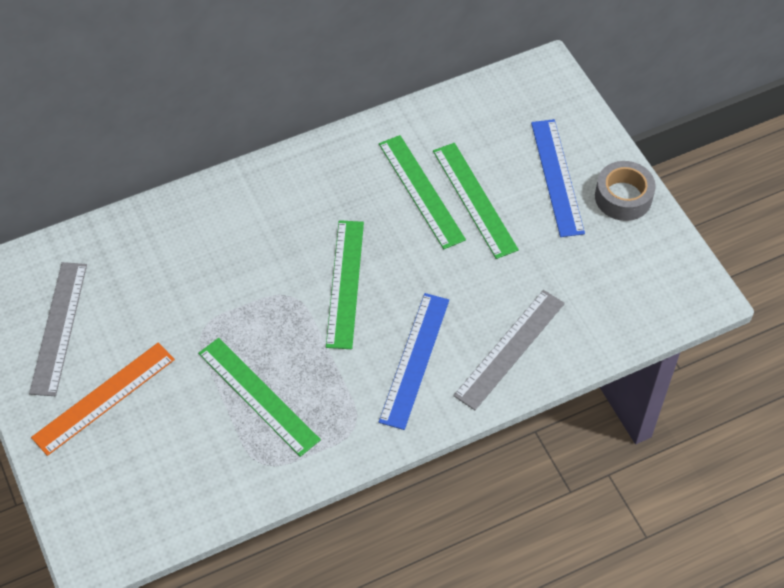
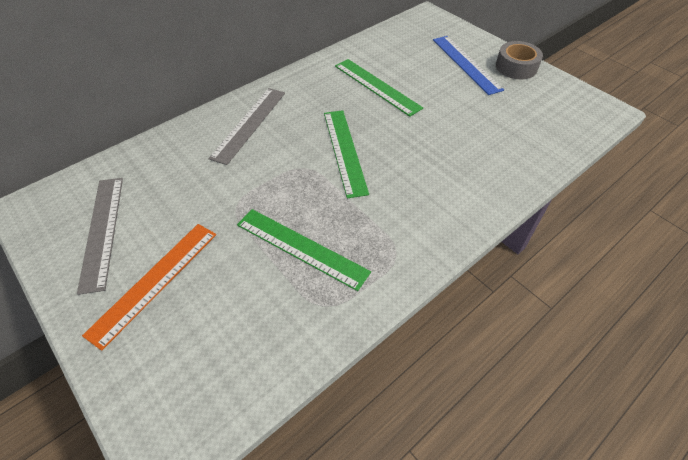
camera: 15 degrees left, 5 degrees down
blue ruler [379,293,449,430] -> none
green ruler [433,143,519,259] -> none
grey ruler [453,290,565,410] -> grey ruler moved to [208,88,285,165]

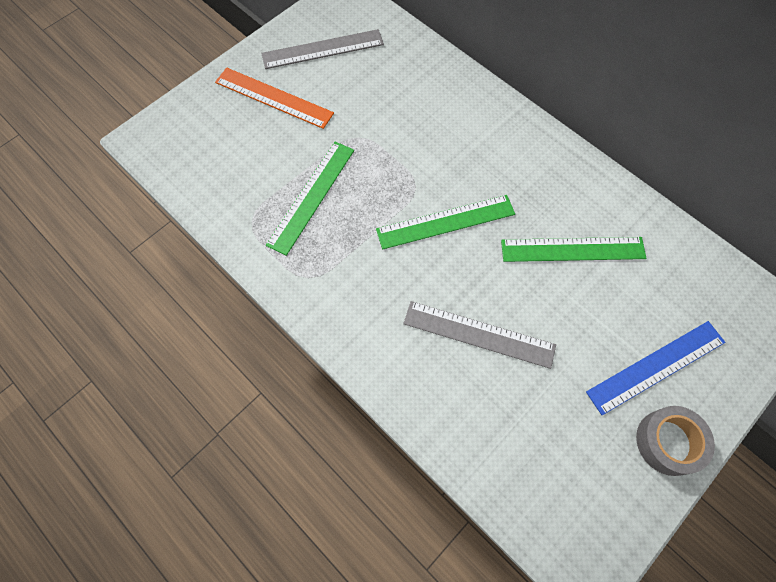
camera: 85 degrees right, 15 degrees up
grey ruler [208,88,285,165] -> grey ruler moved to [403,301,556,369]
green ruler [335,59,423,117] -> green ruler turned 45 degrees clockwise [501,237,646,262]

